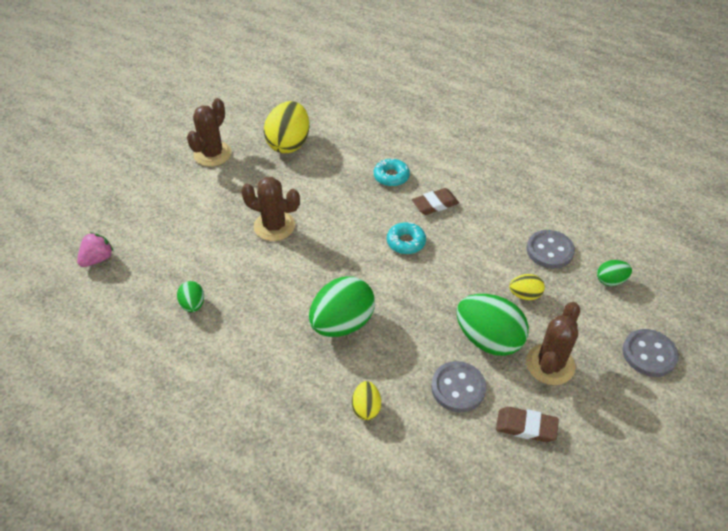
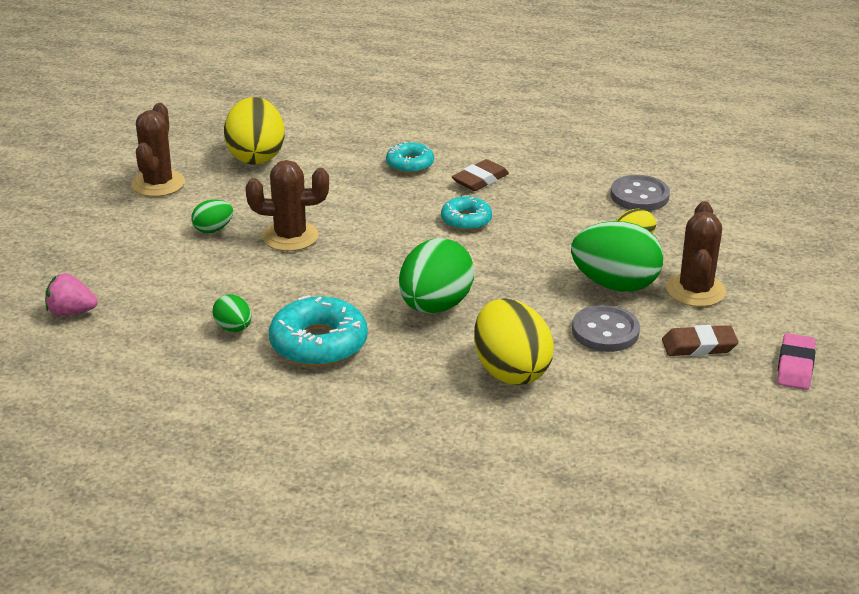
camera: 20 degrees left, 15 degrees down
pink strawberry [77,232,114,267] -> pink strawberry turned 105 degrees counterclockwise [45,273,98,316]
yellow egg [352,381,381,420] -> yellow egg [474,298,554,385], size x2.02
green egg [597,260,632,286] -> green egg moved to [191,200,233,233]
grey button [623,329,679,377] -> none
none -> turquoise donut [269,295,368,367]
none -> pink eraser [777,333,816,390]

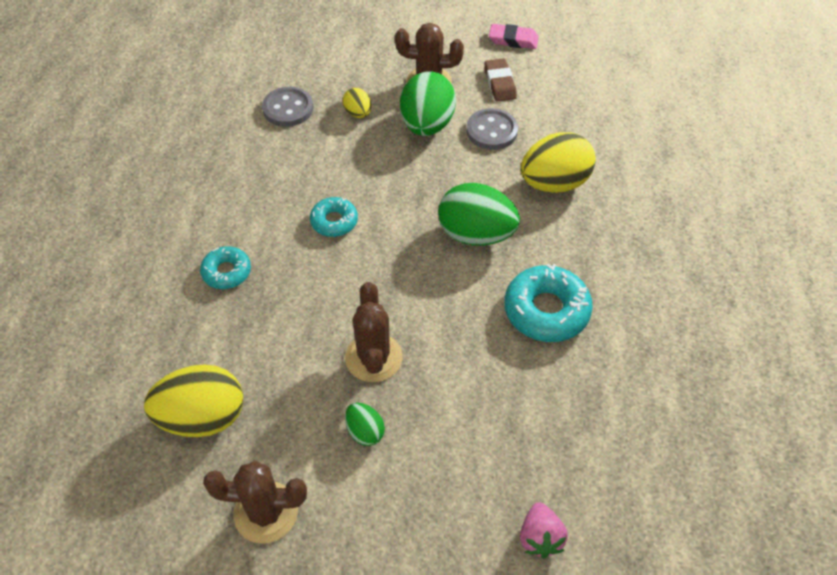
camera: 95 degrees left, 20 degrees up
green egg [213,294,251,332] -> none
brown eraser [452,159,509,191] -> none

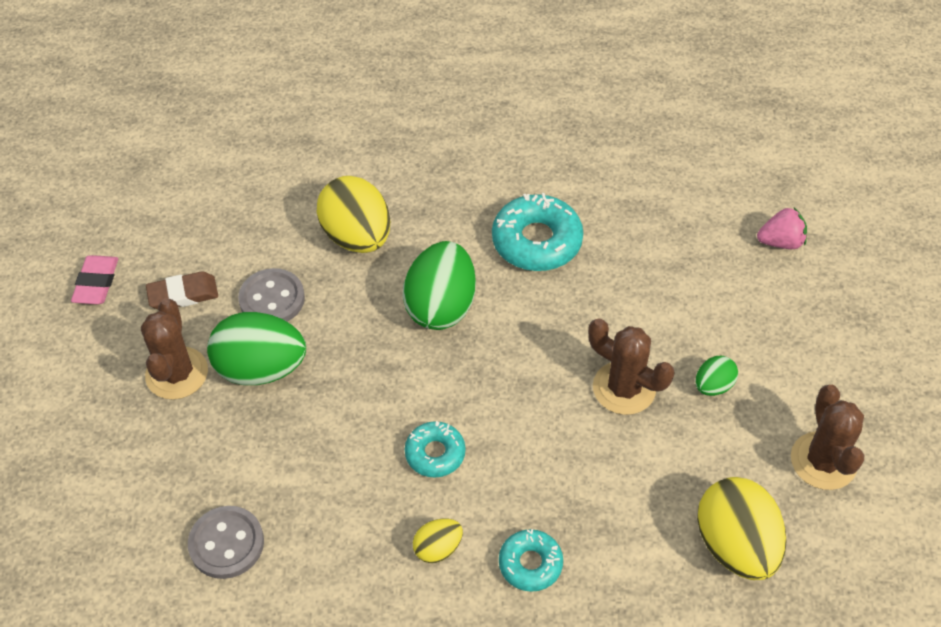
camera: 95 degrees left, 0 degrees up
yellow egg [343,88,371,118] -> yellow egg moved to [413,519,463,563]
brown cactus [345,282,403,382] -> brown cactus turned 45 degrees clockwise [588,318,674,415]

